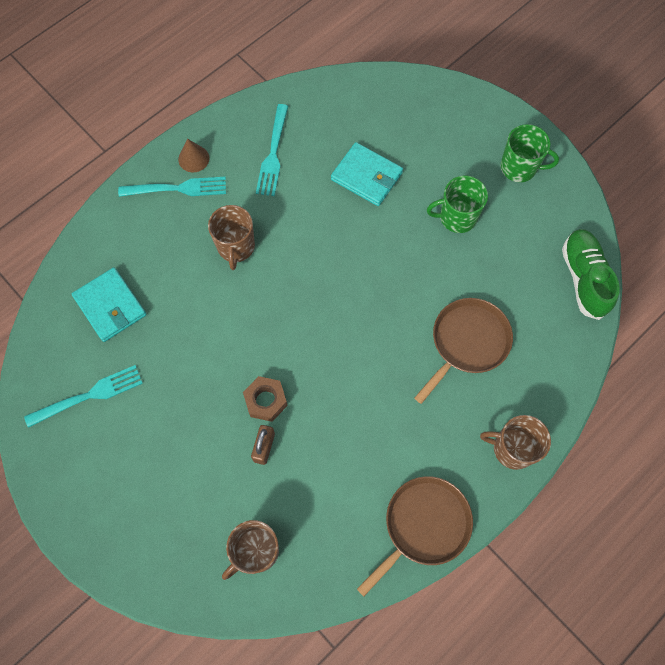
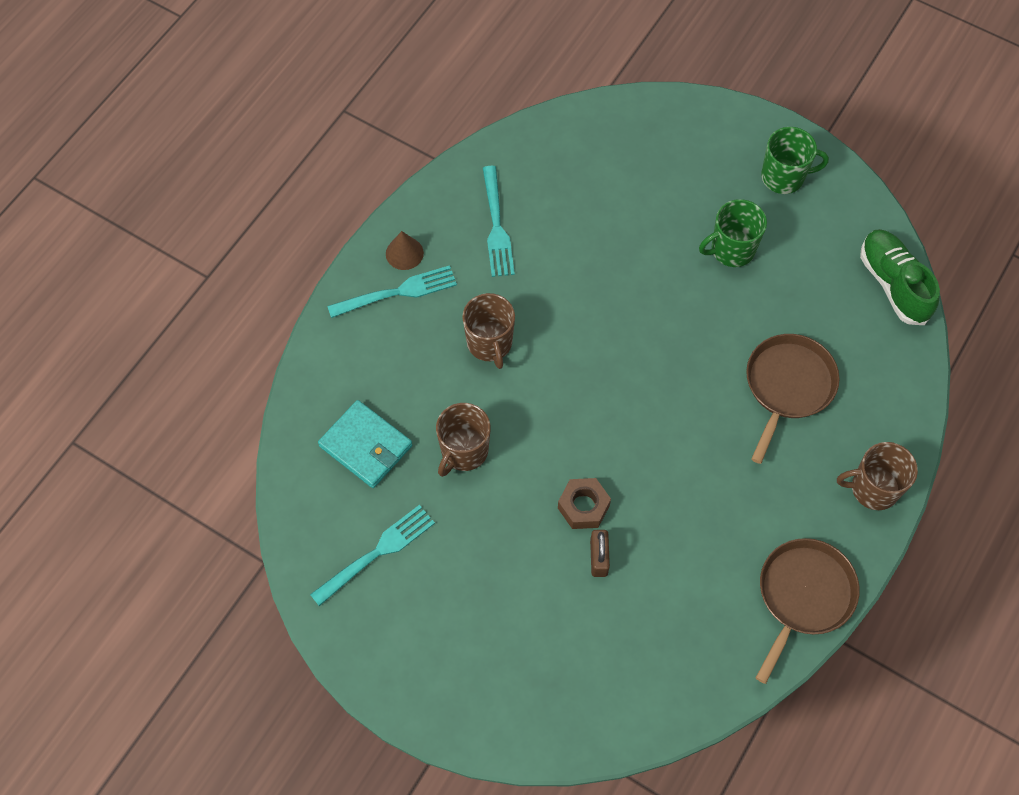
camera: 15 degrees left, 5 degrees down
brown mug [222,520,279,580] -> brown mug moved to [436,403,491,477]
turquoise wallet [331,142,403,206] -> none

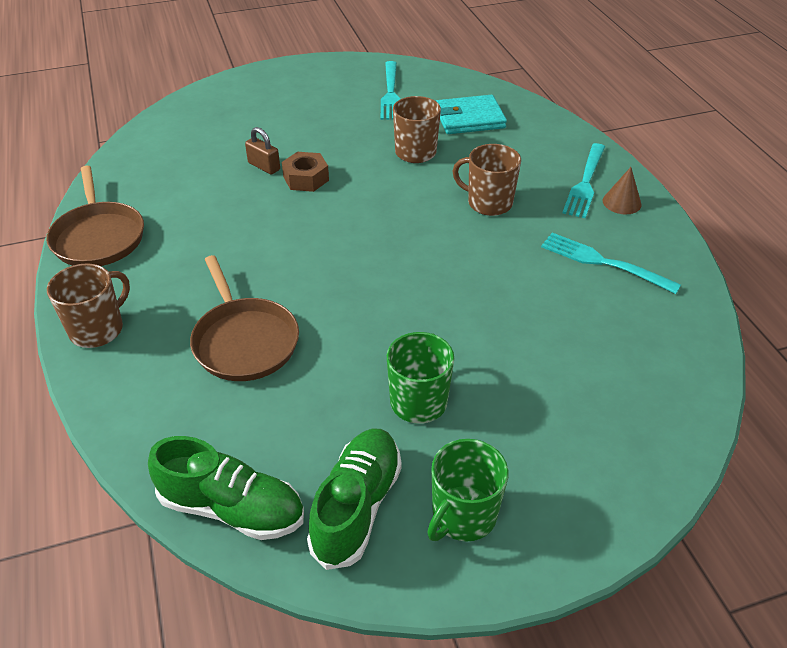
camera: 130 degrees right, 20 degrees down
none -> green shoe [307,428,402,570]

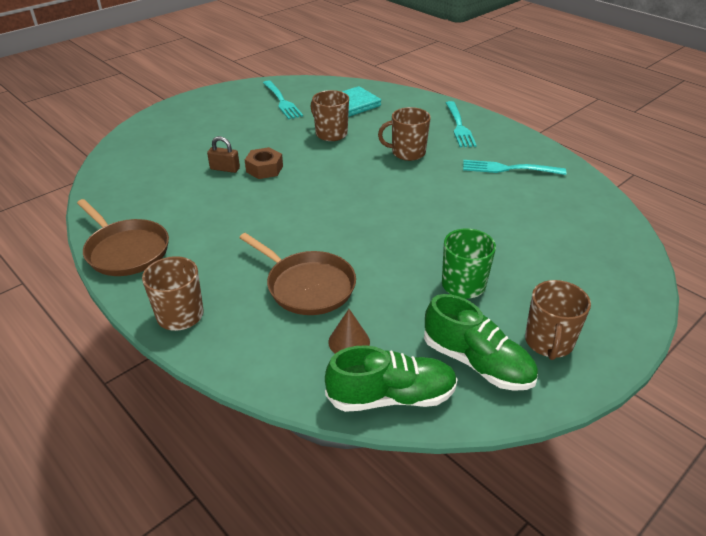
camera: 25 degrees left, 5 degrees down
green shoe [307,428,402,570] -> green shoe turned 135 degrees clockwise [424,294,538,391]
green mug [427,439,509,542] -> brown mug [525,280,591,360]
brown cone [603,167,642,214] -> brown cone moved to [328,309,370,353]

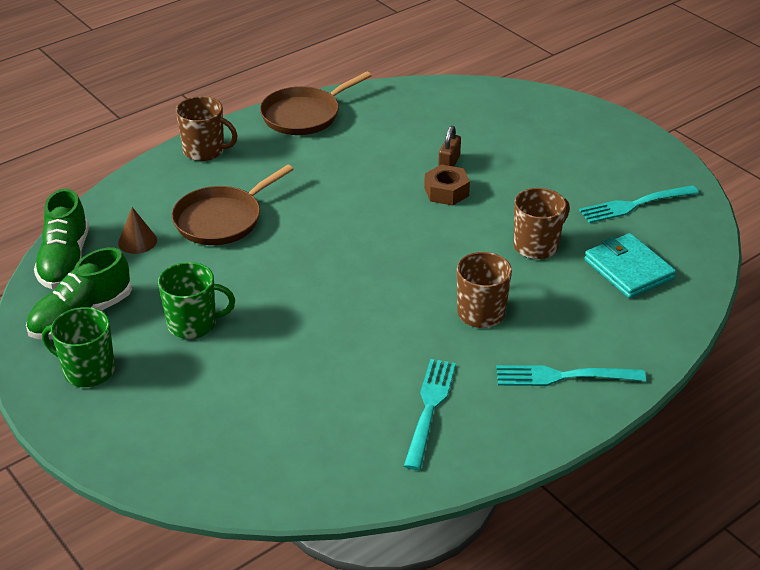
camera: 95 degrees right, 0 degrees up
brown mug [525,280,591,360] -> green mug [42,307,115,387]

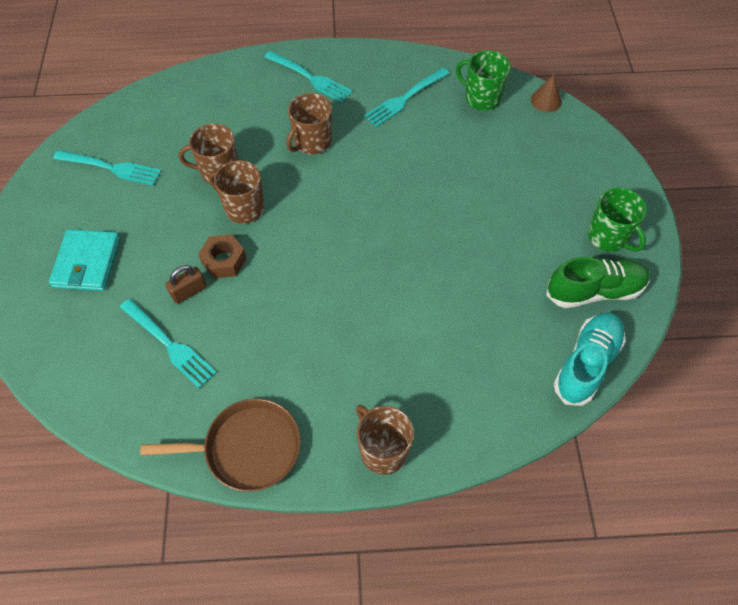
camera: 145 degrees left, 20 degrees up
green shoe [34,189,89,289] -> turquoise shoe [554,312,625,406]
brown cone [118,207,157,254] -> brown cone moved to [531,74,562,112]
green mug [158,262,235,339] -> green mug moved to [456,50,510,110]
brown pan [172,165,294,245] -> none
turquoise wallet [584,233,676,298] -> turquoise wallet moved to [49,229,120,291]
none -> turquoise fork [120,299,217,388]
none -> brown mug [209,160,264,224]

